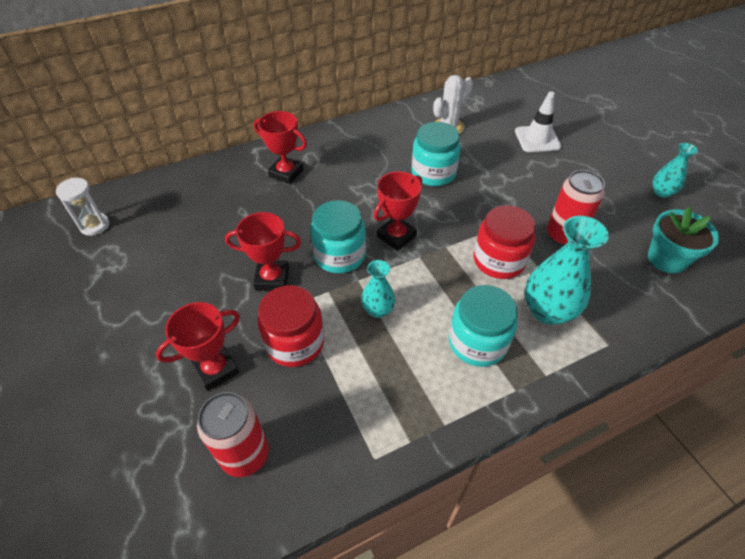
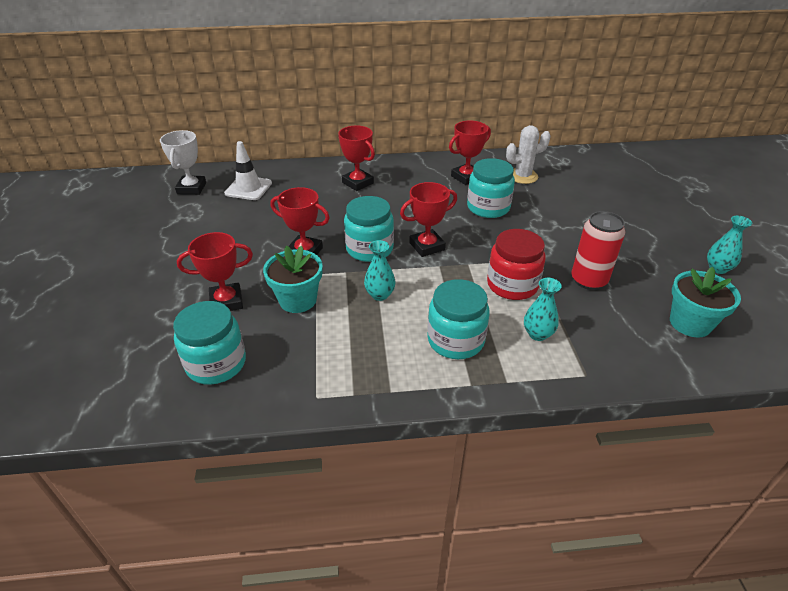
camera: 20 degrees right, 10 degrees down
white hourglass [56,178,109,236] -> white trophy [160,130,206,195]
red can [197,392,269,477] -> turquoise jar [173,301,246,385]
red jar [257,285,324,367] -> turquoise flower pot [263,246,323,313]
white traffic cone [515,92,562,152] -> white traffic cone moved to [224,141,272,200]
turquoise vase [525,216,609,325] -> turquoise vase [524,278,562,341], size x0.57
none -> red trophy [449,121,491,185]

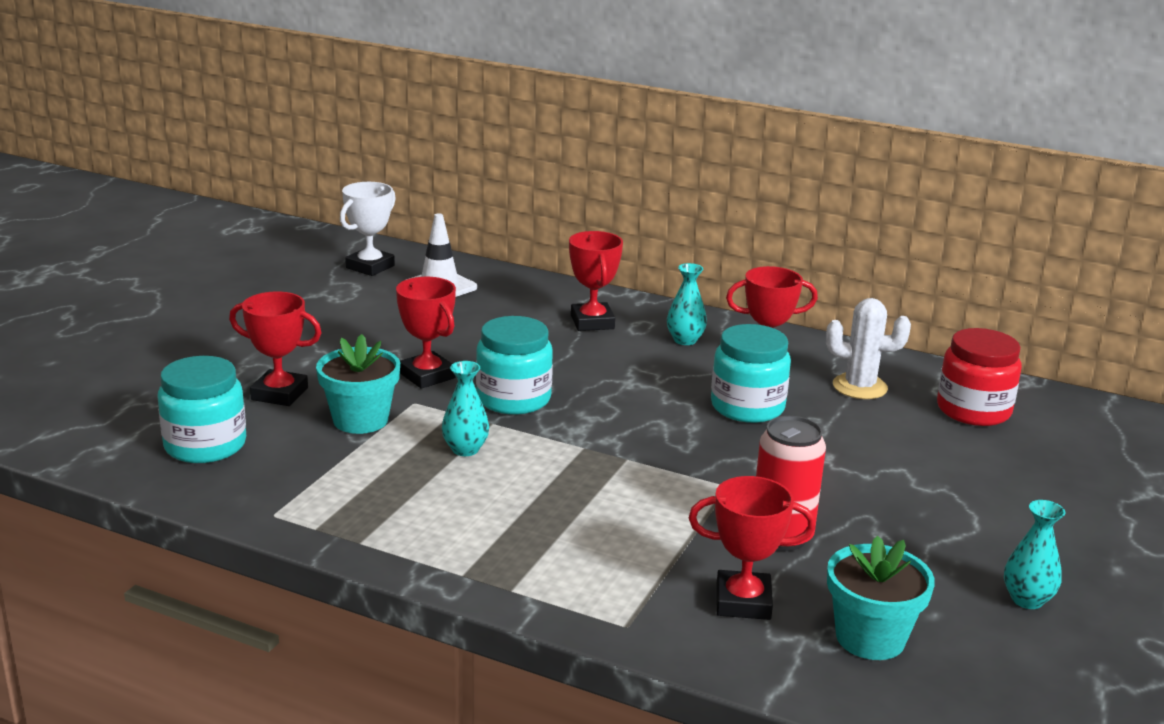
camera: 30 degrees right, 15 degrees down
red trophy [400,182,457,257] -> red trophy moved to [689,476,816,620]
turquoise jar [427,279,489,359] -> none
red jar [487,229,546,300] -> red jar moved to [937,328,1022,426]
turquoise vase [524,278,562,341] -> turquoise vase moved to [667,263,707,345]

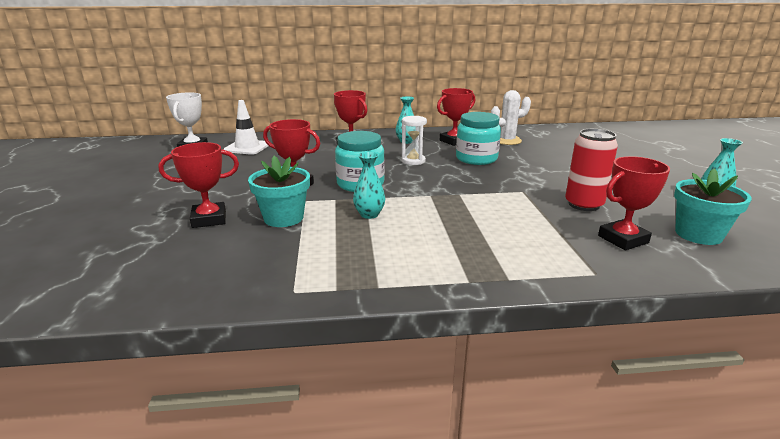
camera: 30 degrees left, 0 degrees up
turquoise jar [157,356,246,463] -> none
red jar [937,328,1022,426] -> none
none -> white hourglass [401,116,427,165]

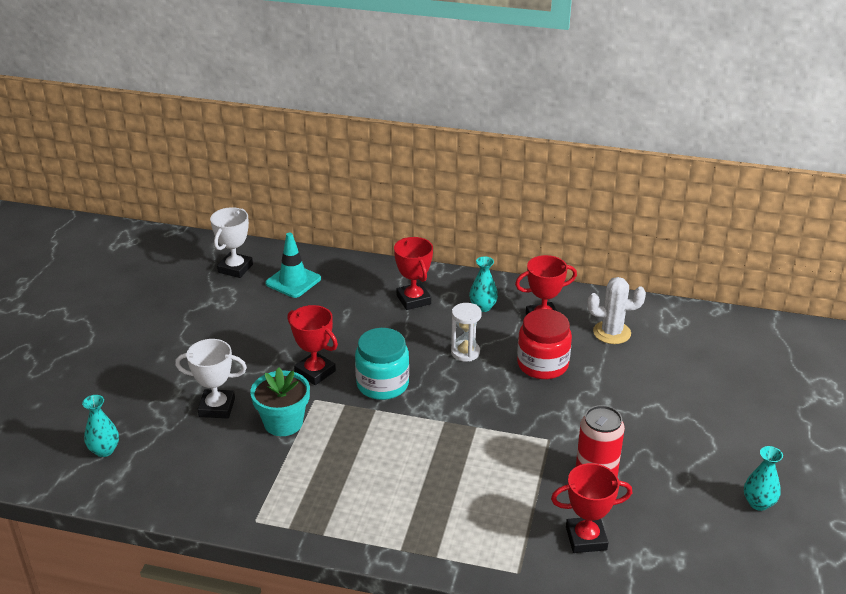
camera: 20 degrees right, 10 degrees up
red trophy [159,142,239,228] -> white trophy [175,339,247,418]
white traffic cone [224,100,269,155] -> turquoise traffic cone [265,232,321,298]
turquoise vase [353,152,385,219] -> turquoise vase moved to [82,395,119,457]
turquoise jar [456,112,501,165] -> red jar [517,309,572,379]
turquoise flower pot [674,169,752,245] -> none

